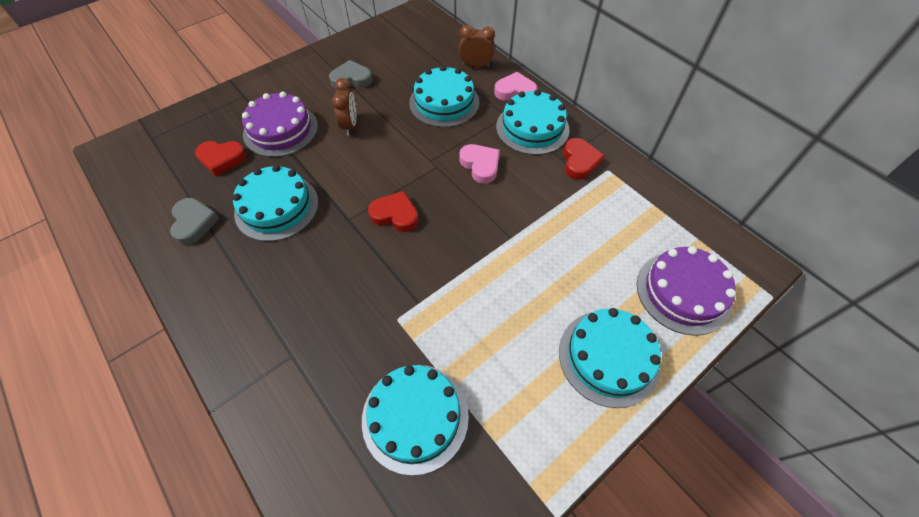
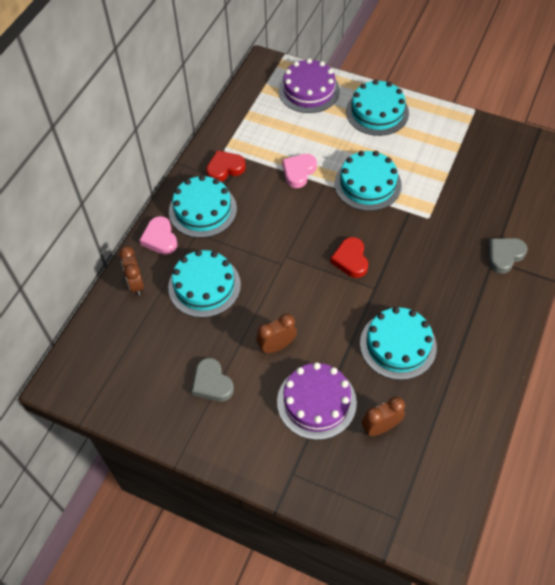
camera: 115 degrees left, 0 degrees up
grey heart [170,198,220,245] -> grey heart moved to [488,238,527,274]
red heart [195,141,247,176] -> brown clock [362,397,405,436]
turquoise cake [362,365,469,476] -> turquoise cake moved to [335,151,402,211]
pink heart [459,144,500,184] -> pink heart moved to [282,154,317,188]

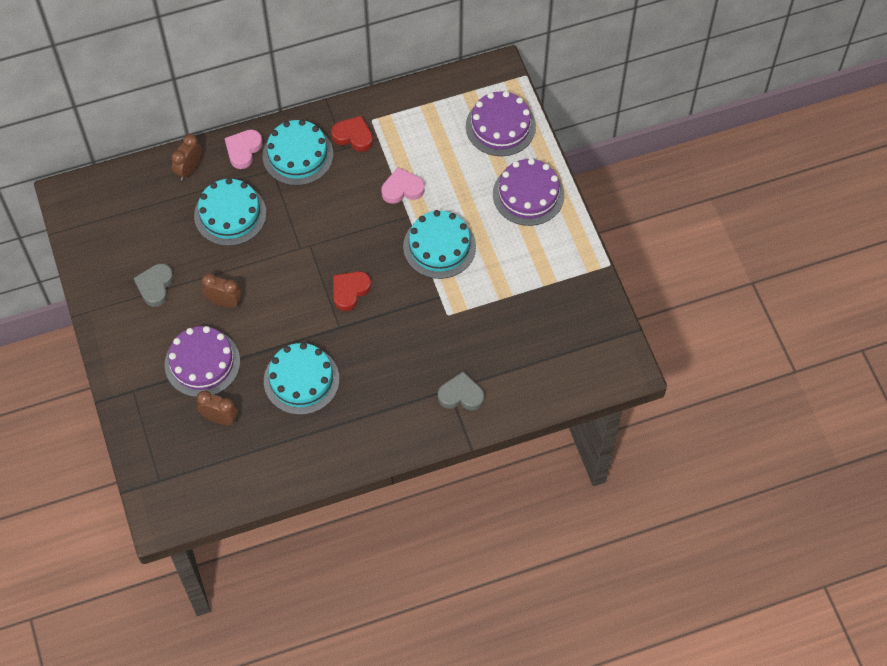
camera: 45 degrees right, 5 degrees up
turquoise cake [346,79,409,136] -> purple cake [493,158,564,226]

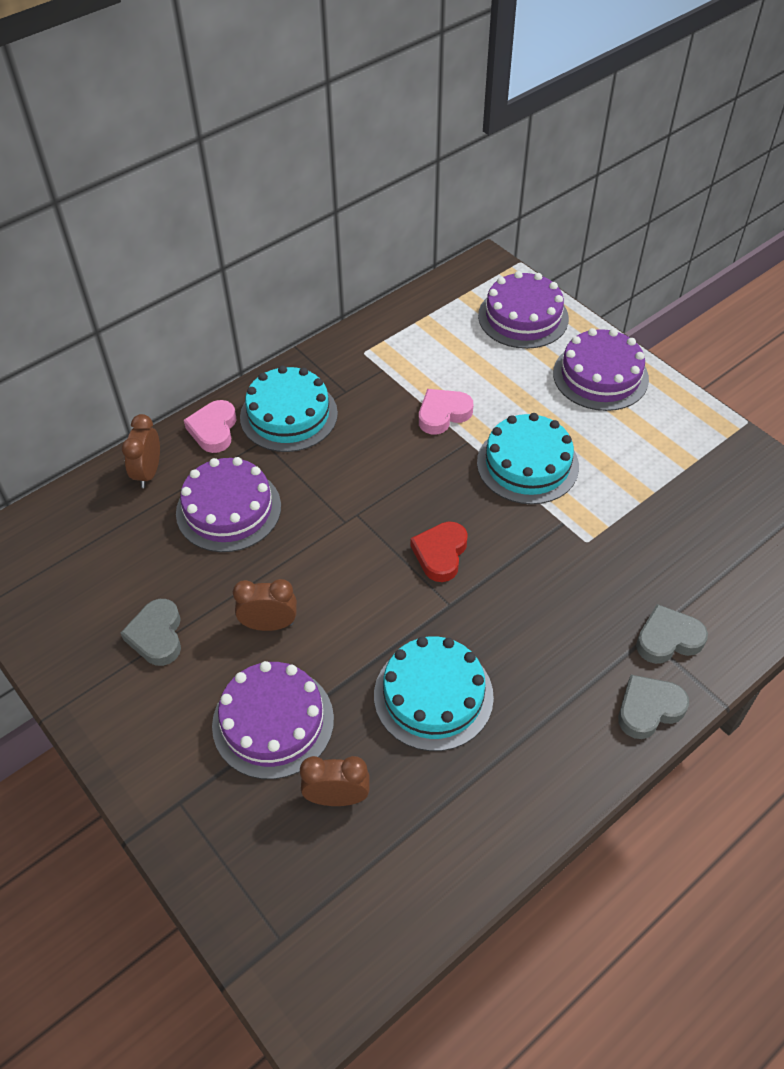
camera: 20 degrees left, 10 degrees down
turquoise cake [194,178,266,246] -> purple cake [176,457,281,552]
red heart [331,116,373,152] -> none
none -> grey heart [618,675,689,739]

